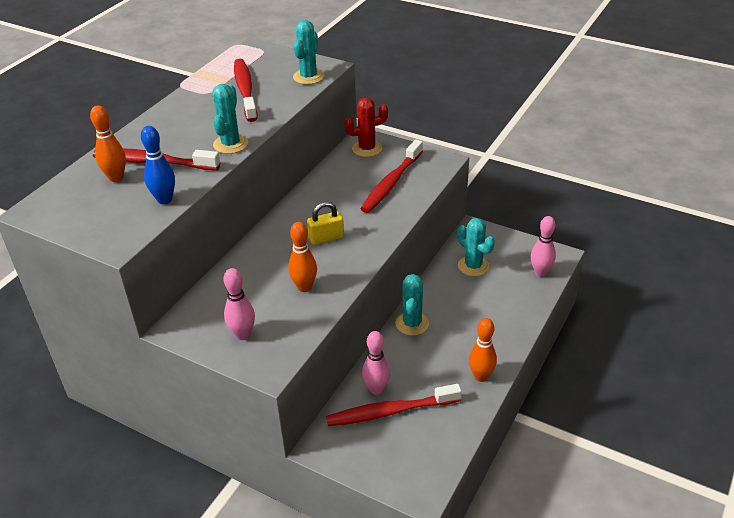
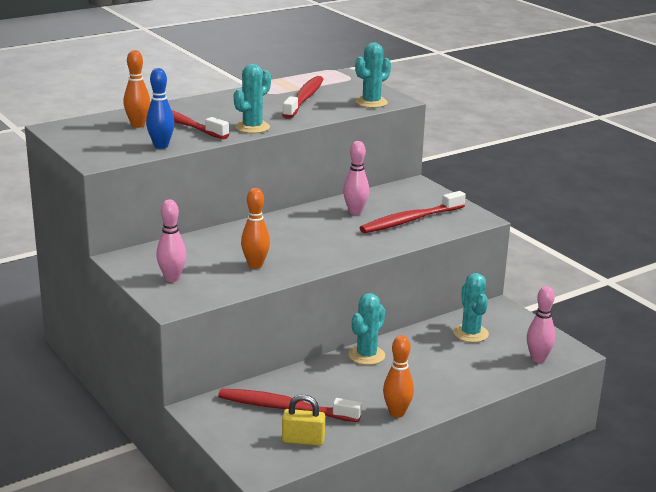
camera: 25 degrees right, 15 degrees down
yellow padlock [307,202,344,245] -> yellow padlock moved to [282,394,325,446]
red cactus [344,97,388,157] -> none
pink bowling pin [362,331,390,395] -> pink bowling pin moved to [343,141,369,215]

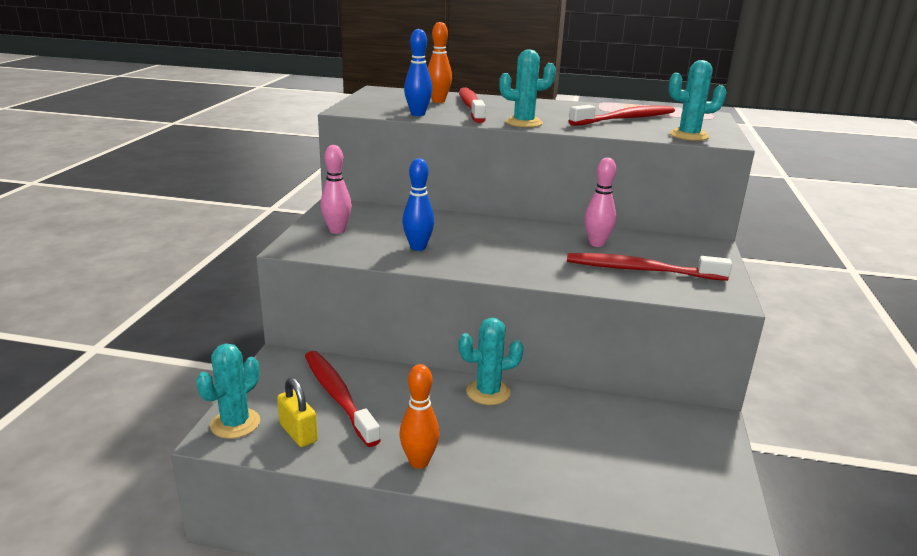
camera: 45 degrees right, 0 degrees up
orange bowling pin [241,188,270,269] -> blue bowling pin [402,158,434,251]
turquoise cactus [453,273,489,342] -> turquoise cactus moved to [196,344,260,439]
pink bowling pin [527,286,555,363] -> none

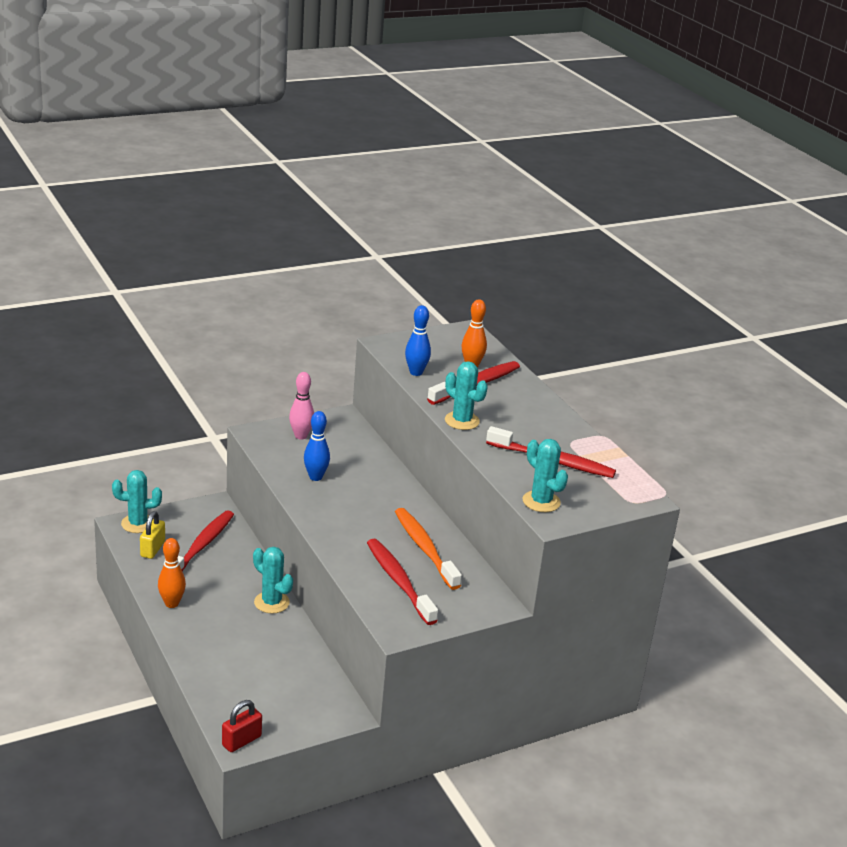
camera: 50 degrees right, 5 degrees up
pink bowling pin [585,158,616,247] -> orange toothbrush [395,508,462,590]
none -> red padlock [222,700,262,752]

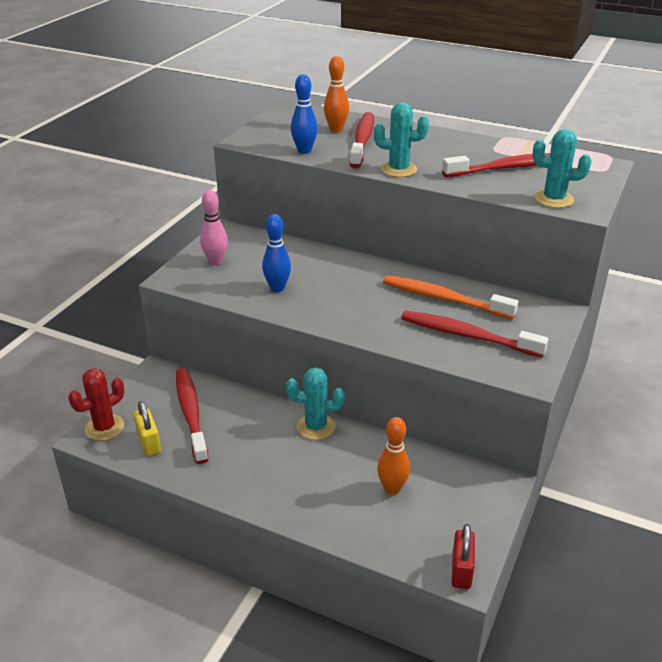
camera: 35 degrees left, 5 degrees up
turquoise cactus [112,470,162,533] -> red cactus [68,368,124,441]
orange bowling pin [158,538,186,608] -> orange bowling pin moved to [377,417,410,495]

